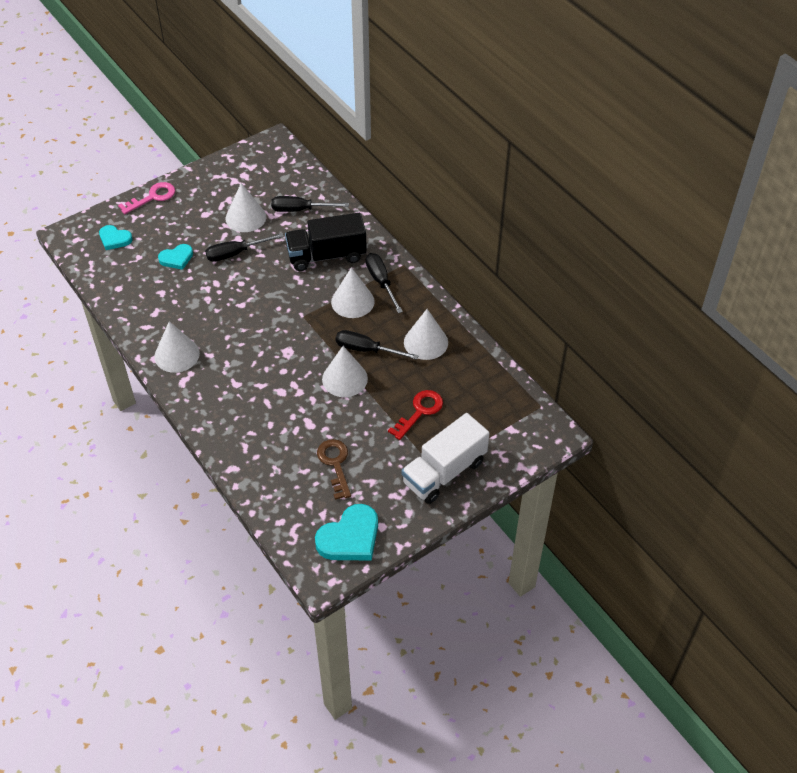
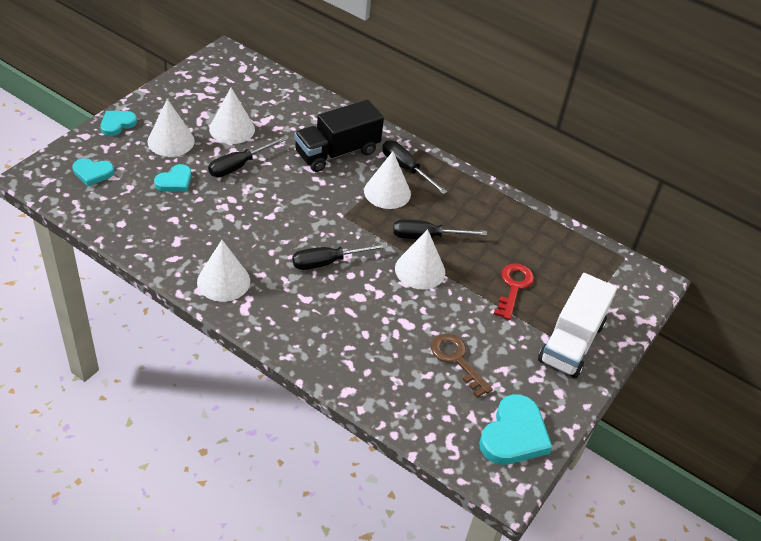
camera: 25 degrees left, 5 degrees down
pink key [118,182,175,214] -> turquoise heart [101,111,137,136]
black screwdriver [271,196,349,212] -> black screwdriver moved to [292,243,387,270]
white cone [404,309,448,360] -> white cone moved to [147,99,195,157]

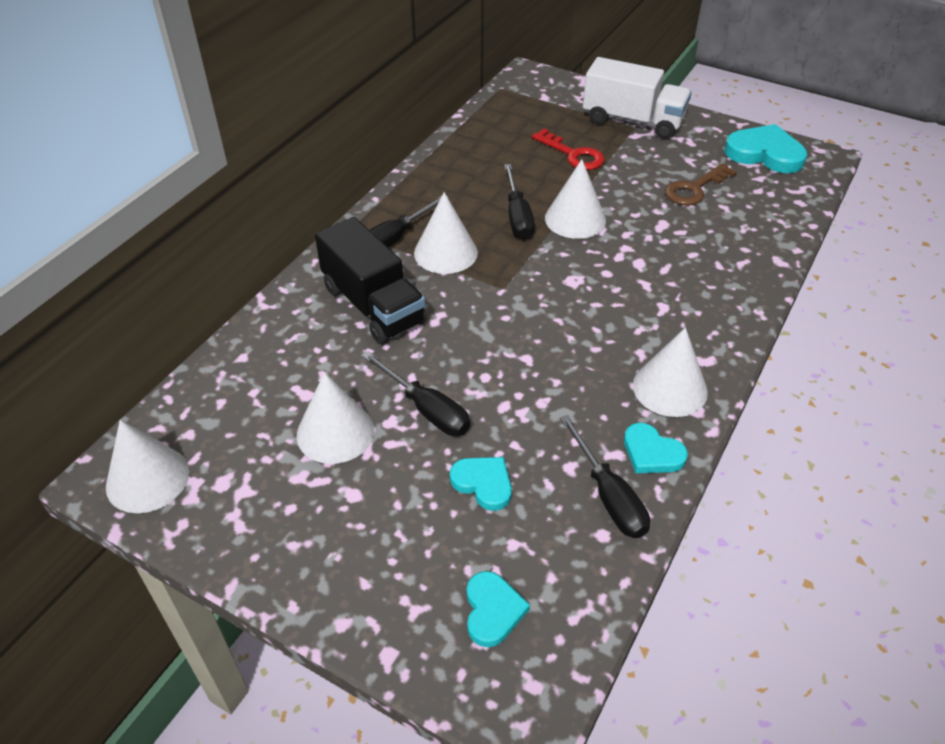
camera: 90 degrees left, 0 degrees up
turquoise heart [101,111,137,136] -> turquoise heart moved to [624,423,688,473]
white cone [147,99,195,157] -> white cone moved to [106,420,189,513]
black screwdriver [292,243,387,270] -> black screwdriver moved to [560,415,650,538]
red key [494,263,534,320] -> red key turned 150 degrees counterclockwise [532,128,605,170]

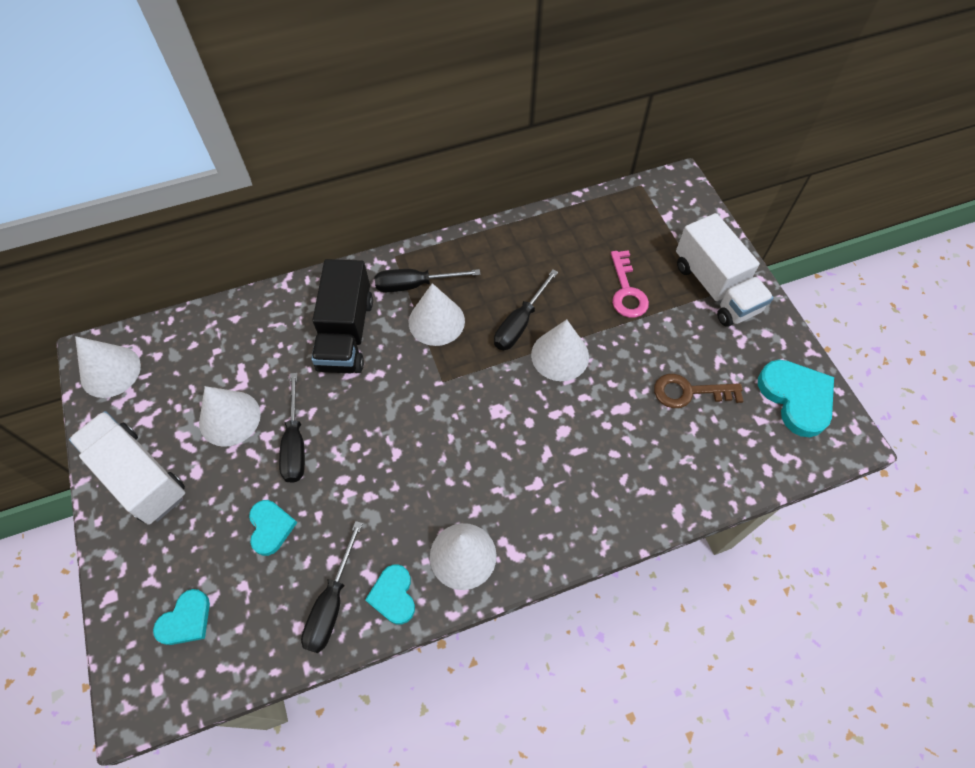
camera: 40 degrees right, 15 degrees up
red key [532,128,605,170] -> pink key [611,250,649,318]
none -> white truck [69,411,185,525]

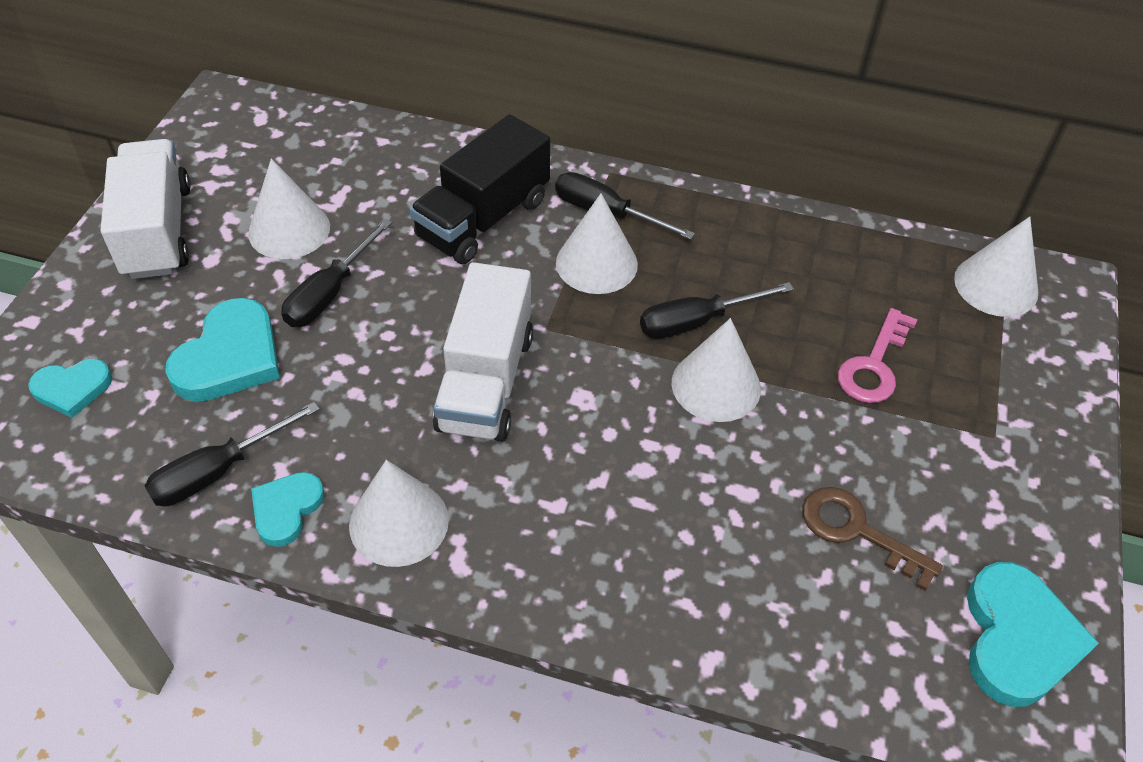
camera: 35 degrees right, 10 degrees down
white cone [75,336,141,398] -> white cone moved to [954,217,1038,317]
turquoise heart [249,500,297,556] -> turquoise heart [165,298,280,402], size x1.66
white truck [676,213,774,327] -> white truck moved to [433,262,533,442]

